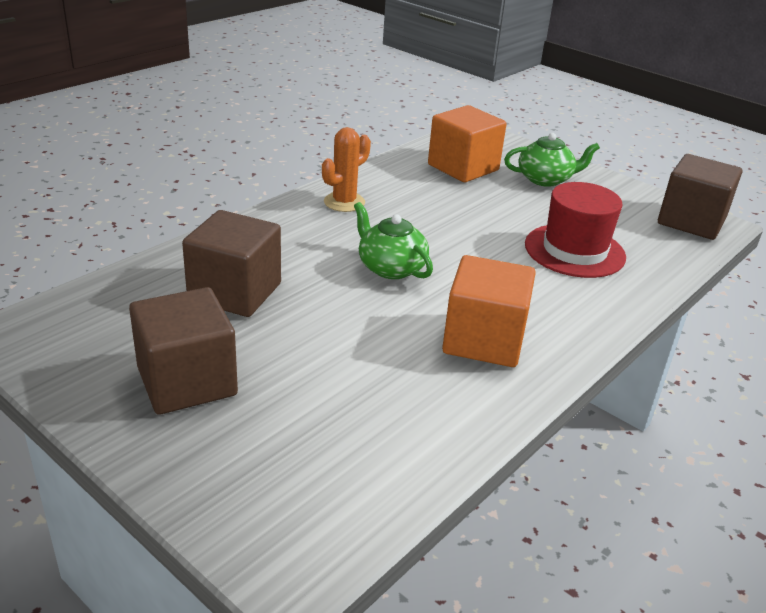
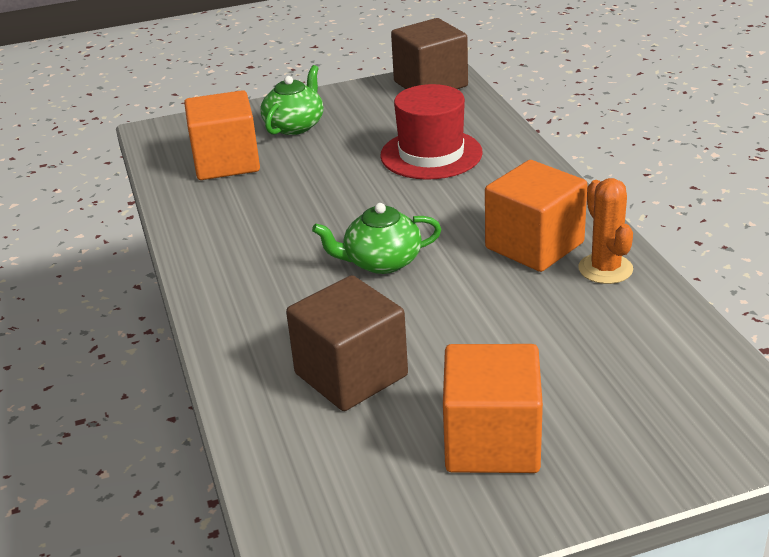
camera: 55 degrees left, 0 degrees up
brown cube [129,287,238,415] -> orange cube [443,344,543,473]
orange cactus [322,127,371,212] -> orange cactus moved to [578,178,633,284]

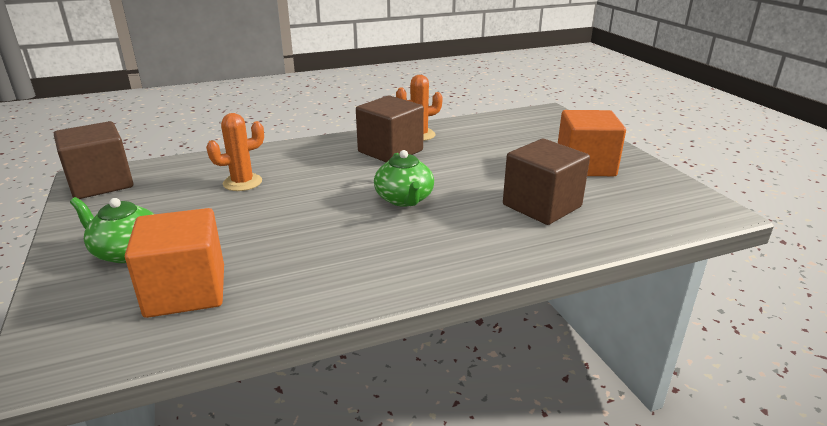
camera: 95 degrees left, 5 degrees down
red hat [380,84,483,180] -> orange cactus [206,113,264,191]
orange cube [485,160,588,272] -> brown cube [356,96,424,162]

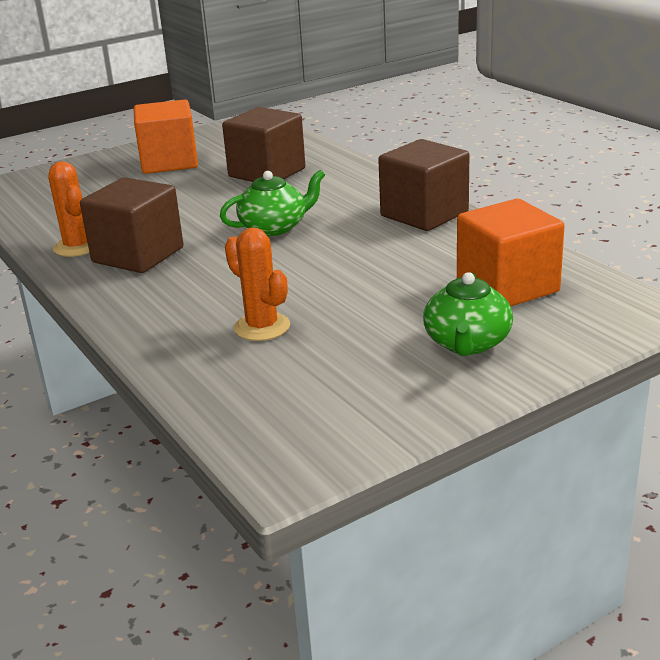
camera: 100 degrees left, 0 degrees up
brown cube [54,121,133,199] -> brown cube moved to [378,139,469,231]

